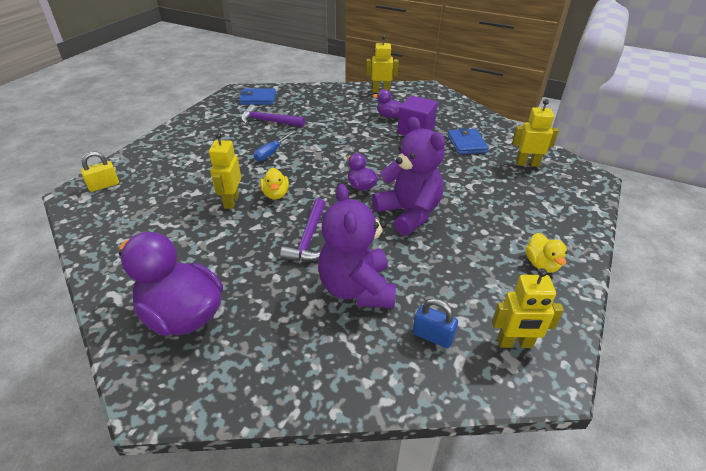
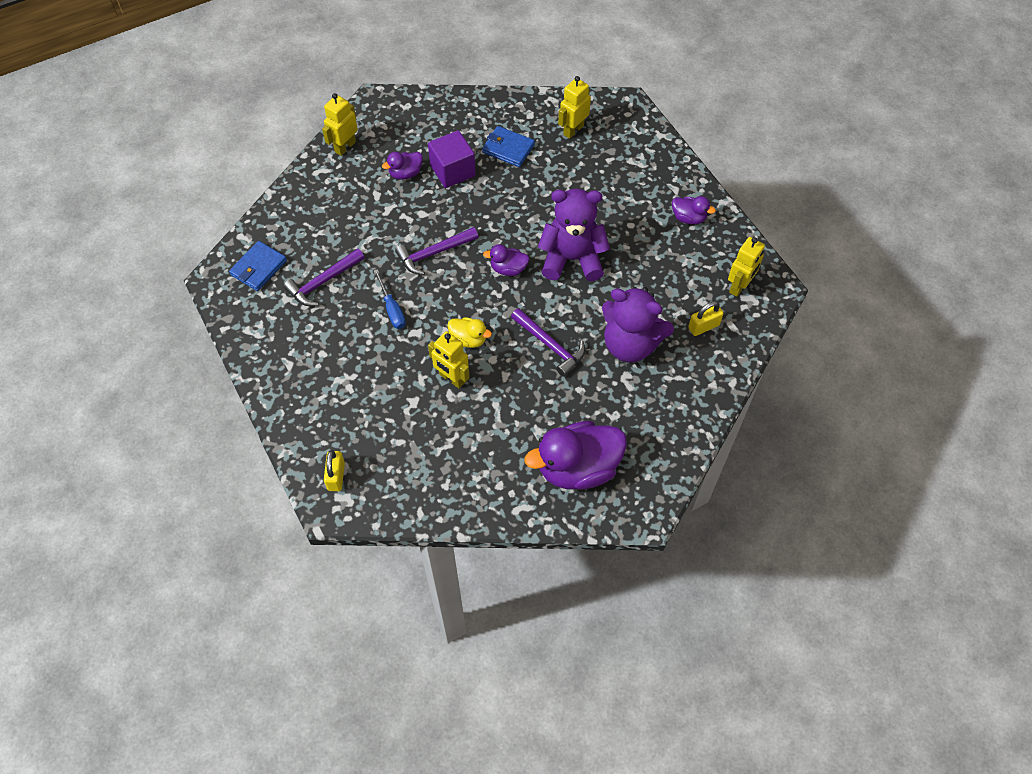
camera: 55 degrees left, 20 degrees up
blue padlock [413,298,458,349] -> yellow padlock [688,301,723,336]
yellow duck [525,233,567,273] -> purple duck [672,196,716,225]
none -> purple hammer [395,227,478,275]

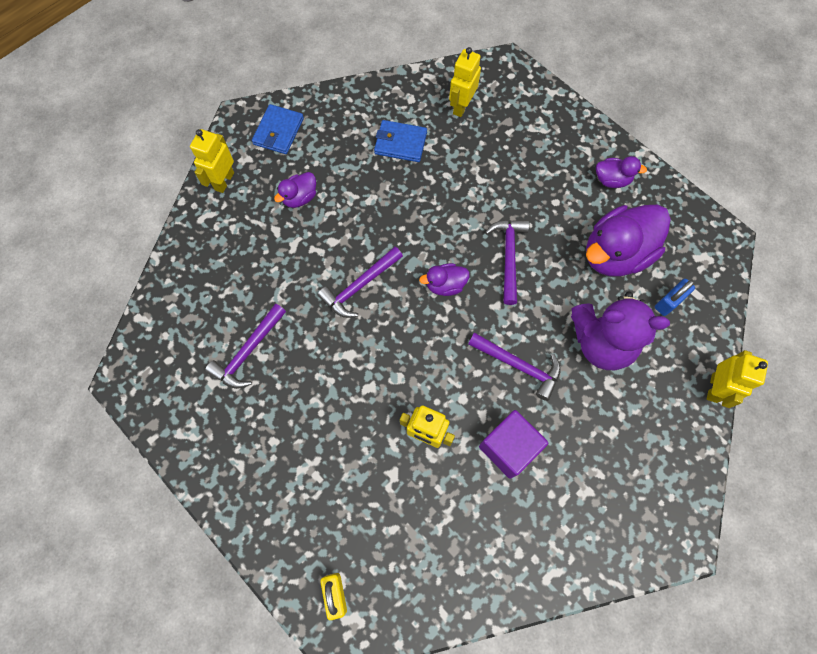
camera: 15 degrees left, 10 degrees up
blue wallet [229,241,287,291] -> blue wallet moved to [252,104,304,154]
blue screwdriver [374,269,406,329] -> none
purple cube [428,130,476,188] -> purple cube moved to [479,410,548,479]
yellow duck [447,317,492,348] -> none
purple duck [525,421,627,490] -> purple duck moved to [586,205,671,277]
purple teddy bear [538,189,610,281] -> purple hammer [485,220,529,305]
yellow padlock [688,301,723,336] -> blue padlock [655,279,695,316]
yellow robot [728,237,765,297] -> yellow robot moved to [707,350,768,408]

